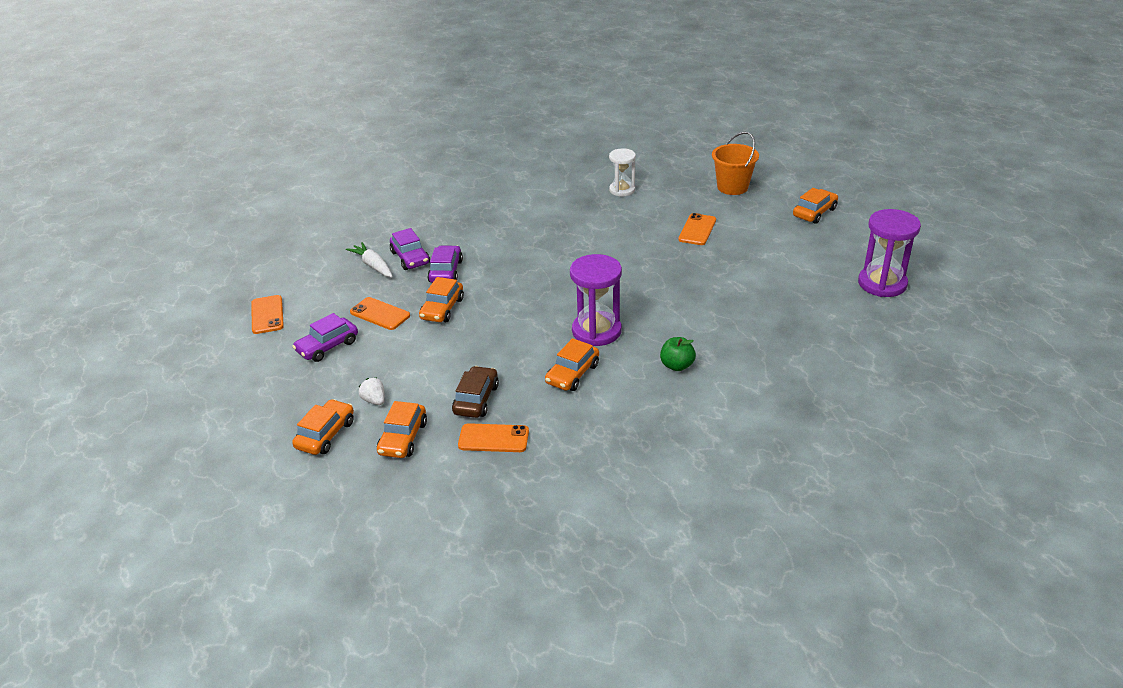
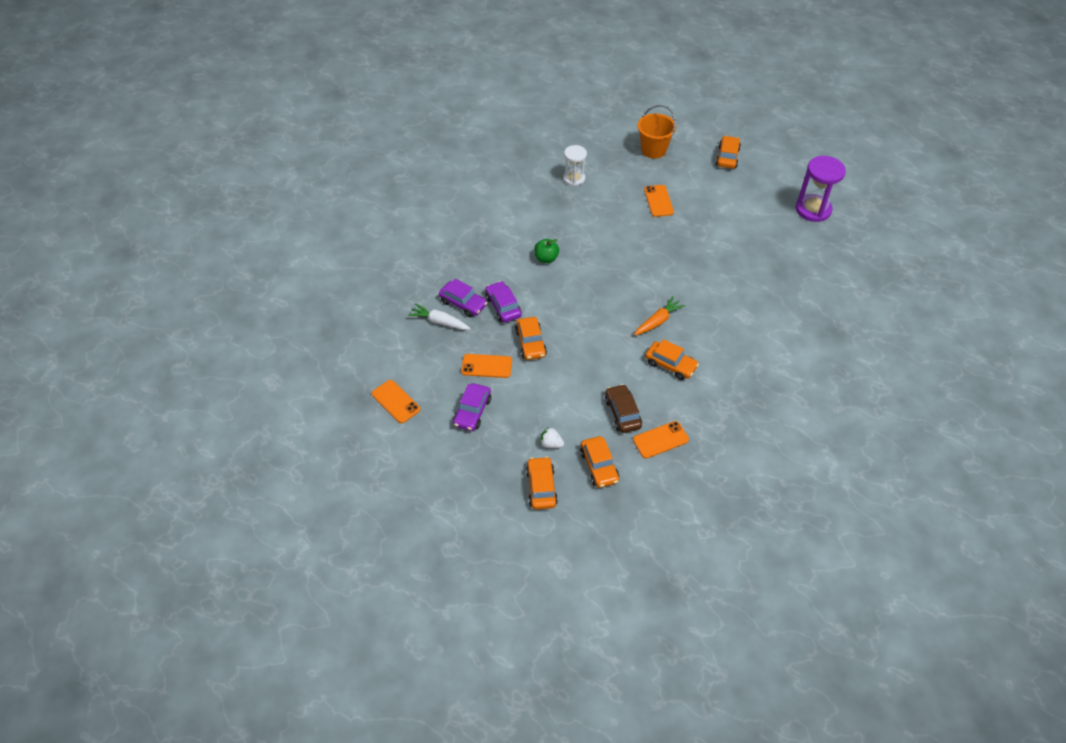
camera: 30 degrees left, 15 degrees up
orange car [545,338,599,391] -> orange car turned 60 degrees counterclockwise [645,339,699,380]
purple hourglass [570,254,622,346] -> orange carrot [634,296,686,335]
green apple [660,337,696,371] -> green apple moved to [534,239,559,263]

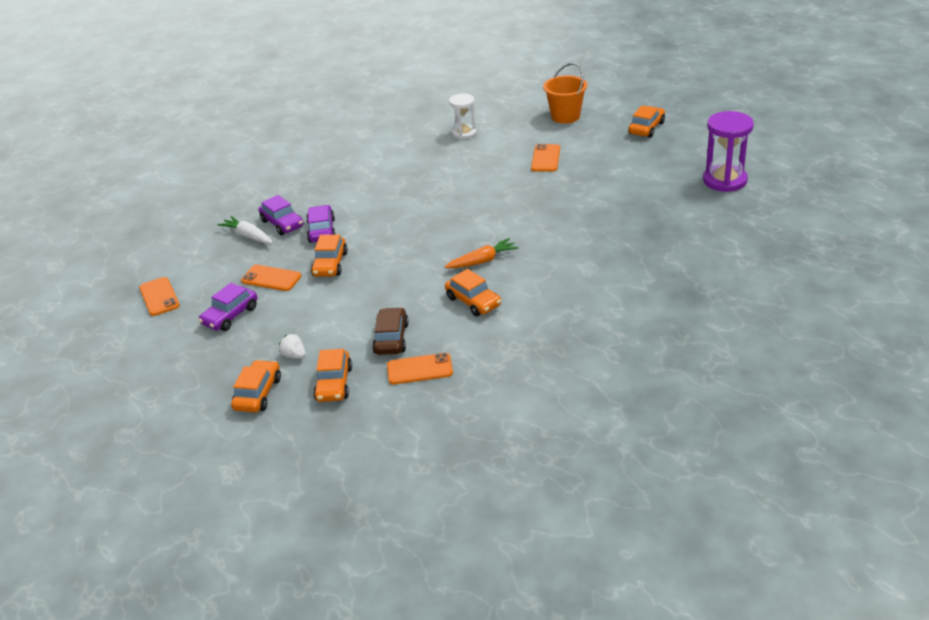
camera: 20 degrees right, 15 degrees down
green apple [534,239,559,263] -> none

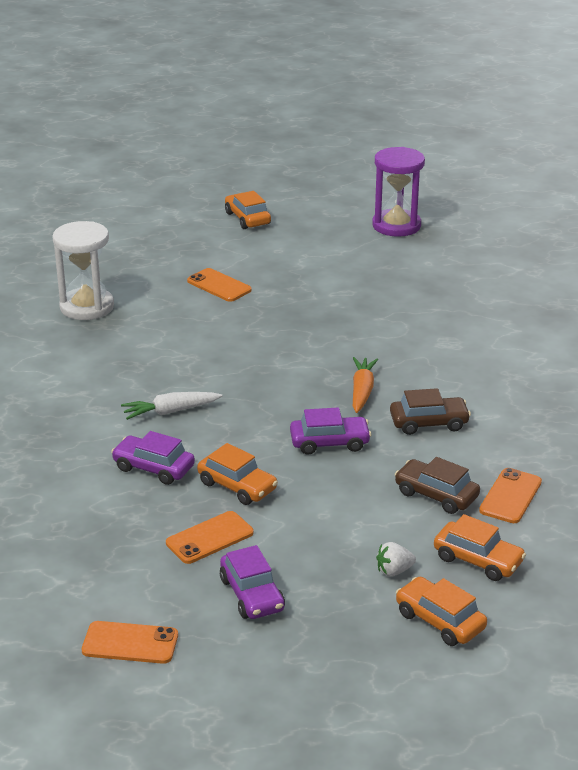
camera: 60 degrees left, 5 degrees down
white carrot [217,216,273,244] -> white carrot moved to [121,392,222,420]
purple car [259,195,304,235] -> purple car moved to [290,408,371,455]
orange car [445,269,501,316] -> brown car [390,388,471,435]
white hourglass [449,94,477,139] -> white hourglass [52,221,114,320], size x1.57
orange bucket [543,63,587,124] -> none

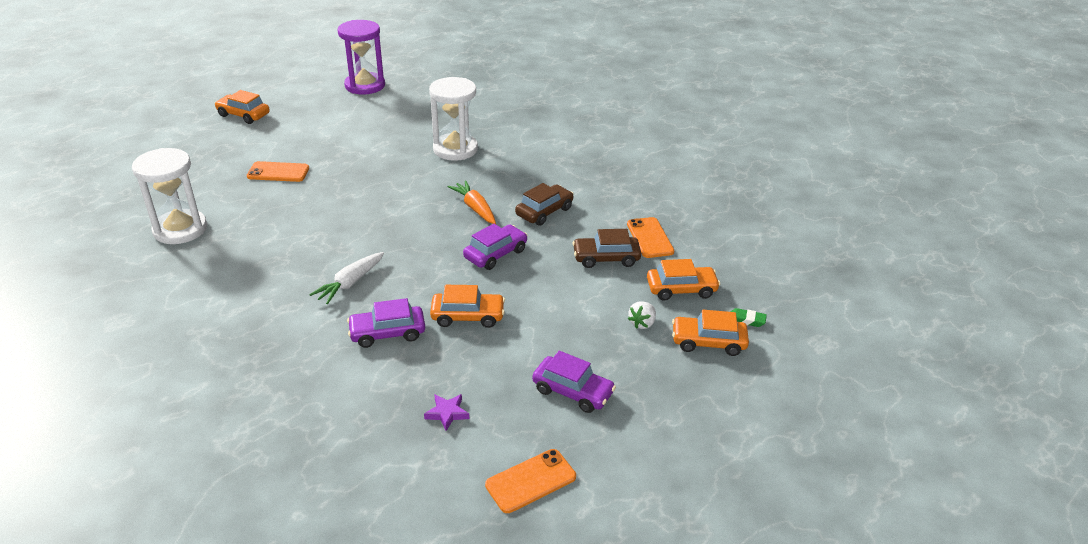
camera: 40 degrees left, 5 degrees up
orange phone [166,511,254,564] -> none
none -> purple star [424,394,469,431]
none -> white hourglass [429,77,478,161]
none -> green eraser [730,308,767,327]

